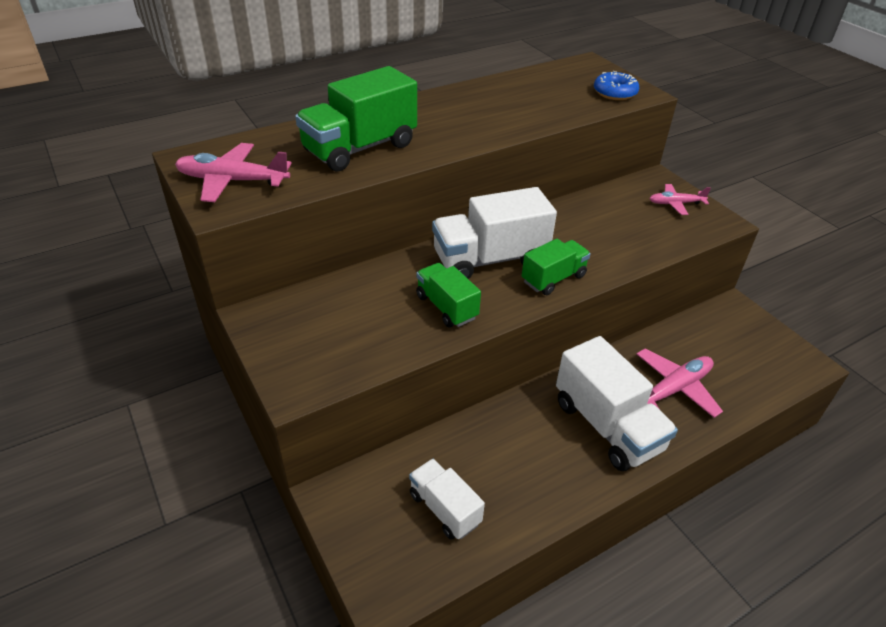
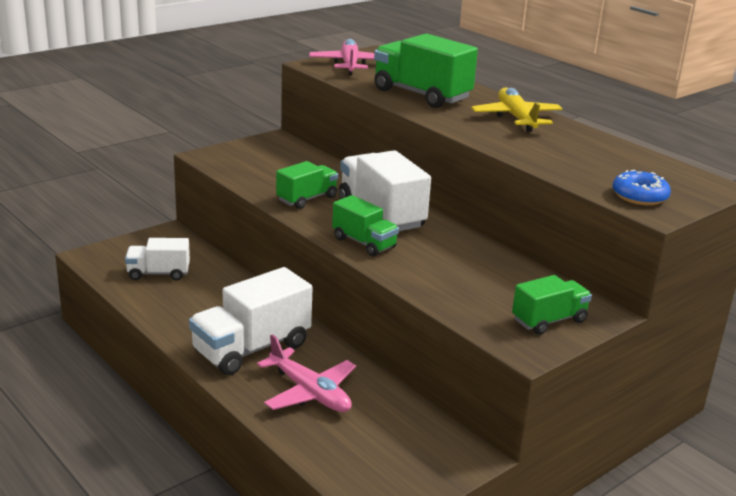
camera: 80 degrees right, 15 degrees down
white truck [409,459,485,539] -> white truck turned 135 degrees counterclockwise [125,238,190,281]
pink plane [649,184,711,215] -> green truck [512,275,592,335]
none -> yellow plane [471,87,563,132]

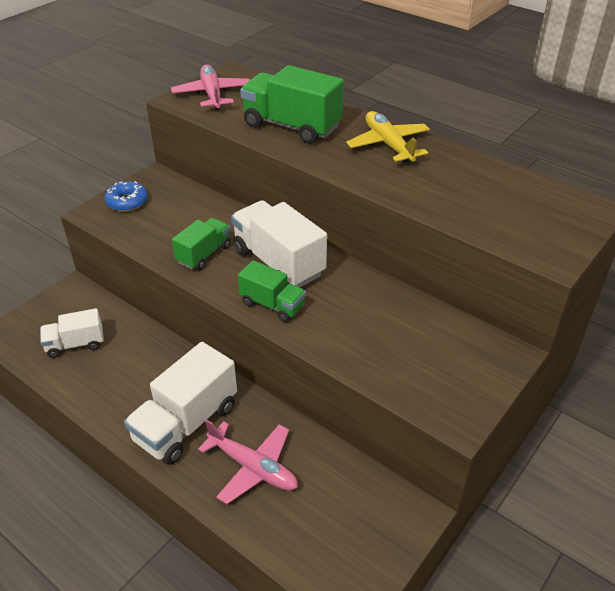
camera: 10 degrees left, 15 degrees up
green truck [512,275,592,335] -> none
blue donut [612,170,671,205] -> blue donut moved to [105,181,148,212]

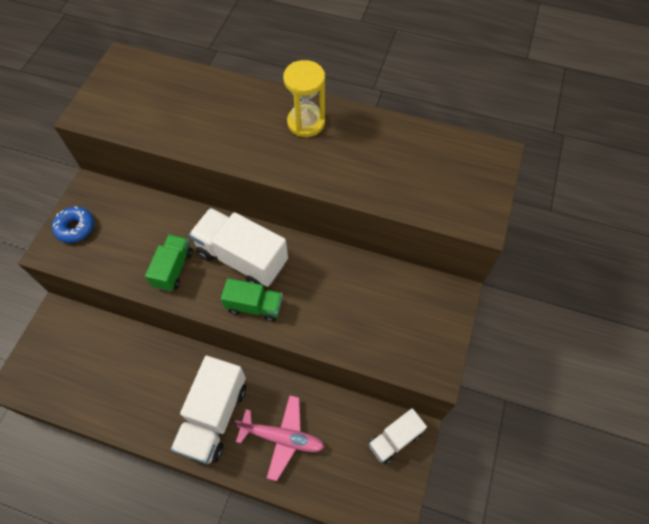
camera: 20 degrees left, 20 degrees up
white truck [40,308,104,358] -> white truck moved to [369,408,427,464]
pink plane [171,64,250,110] -> none
green truck [240,65,344,144] -> none
yellow plane [346,111,430,163] -> yellow hourglass [283,60,325,137]

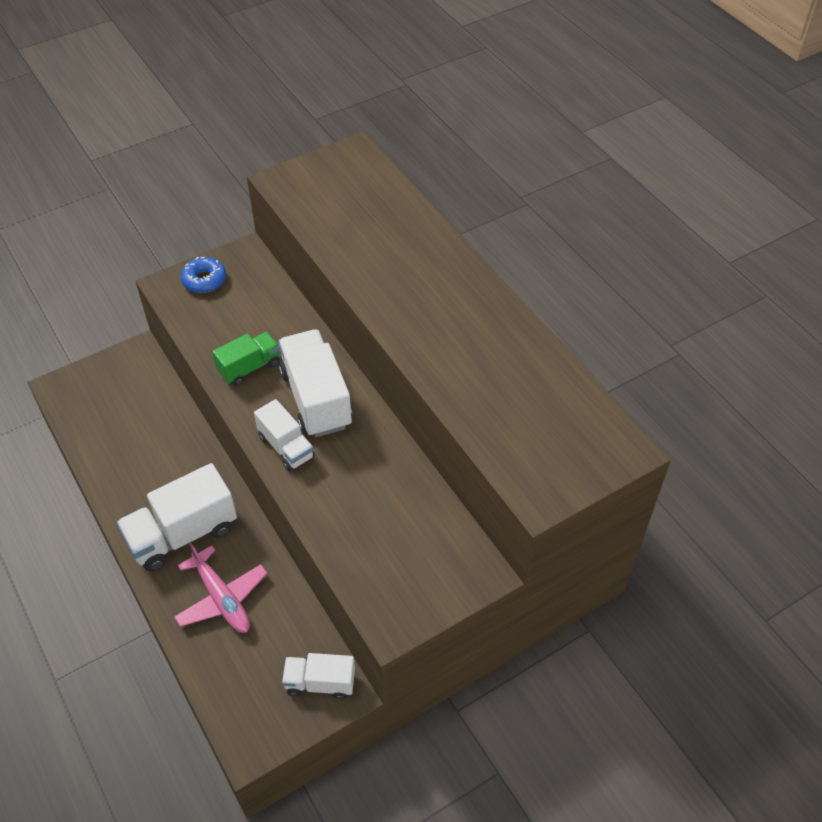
camera: 40 degrees right, 10 degrees down
green truck [221,278,283,322] -> white truck [254,399,315,471]
yellow hourglass [283,60,325,137] -> none

